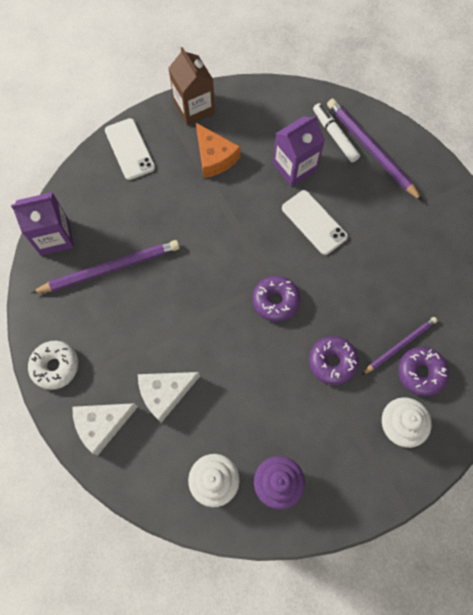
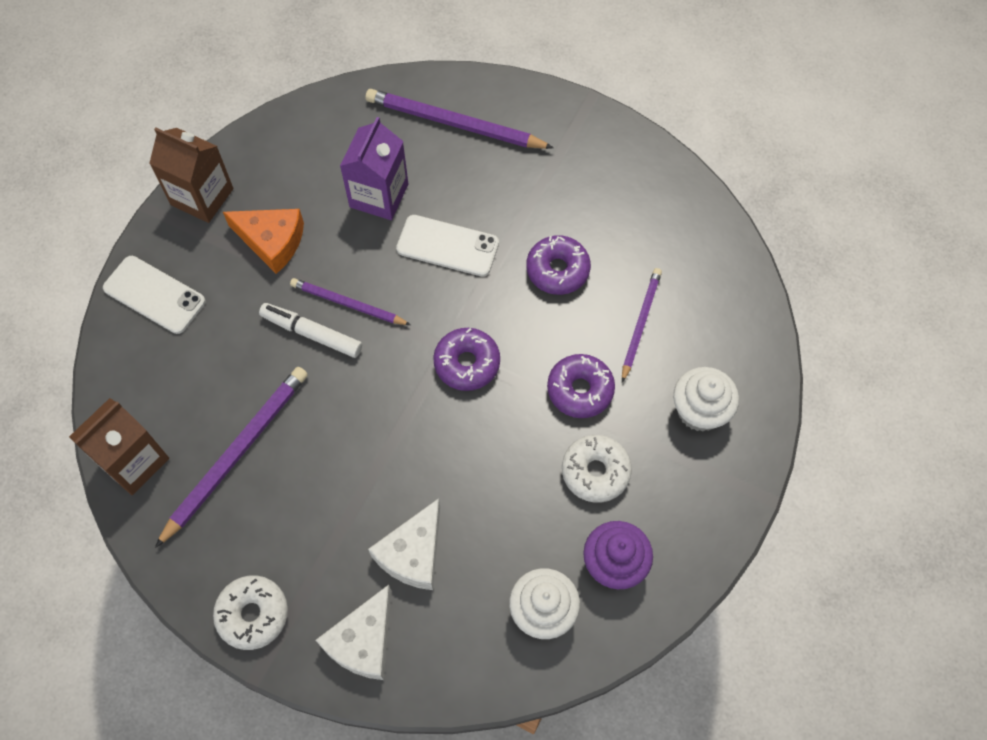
camera: 35 degrees left, 5 degrees down
purple carton [11,192,74,256] -> brown carton [69,398,169,495]
white marker [313,103,360,162] -> white marker moved to [259,303,362,358]
purple donut [398,347,449,396] -> purple donut moved to [526,235,591,295]
none -> purple pencil [290,278,411,325]
none -> white donut [562,435,632,503]

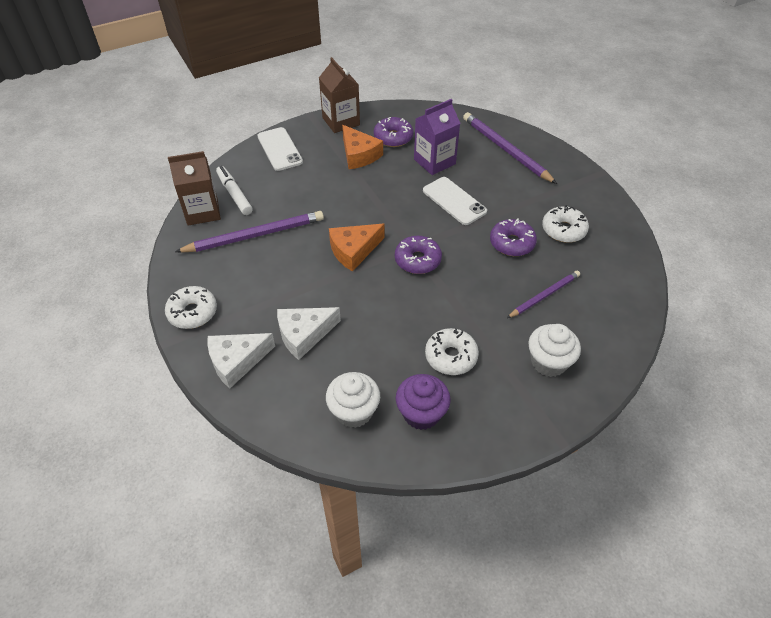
camera: 35 degrees right, 15 degrees down
white marker [259,303,362,358] -> white marker moved to [216,166,253,215]
purple pencil [290,278,411,325] -> none
purple donut [547,354,615,418] -> purple donut moved to [374,117,413,147]
none -> orange cheese [329,224,385,272]
none -> white donut [542,205,589,243]

